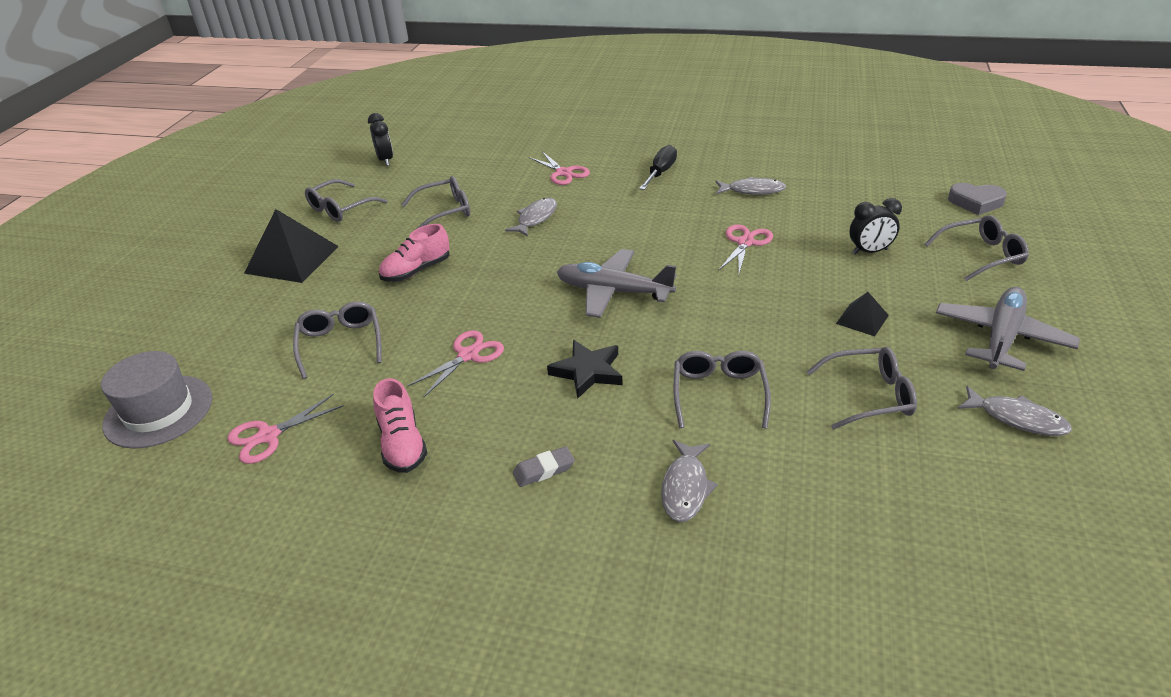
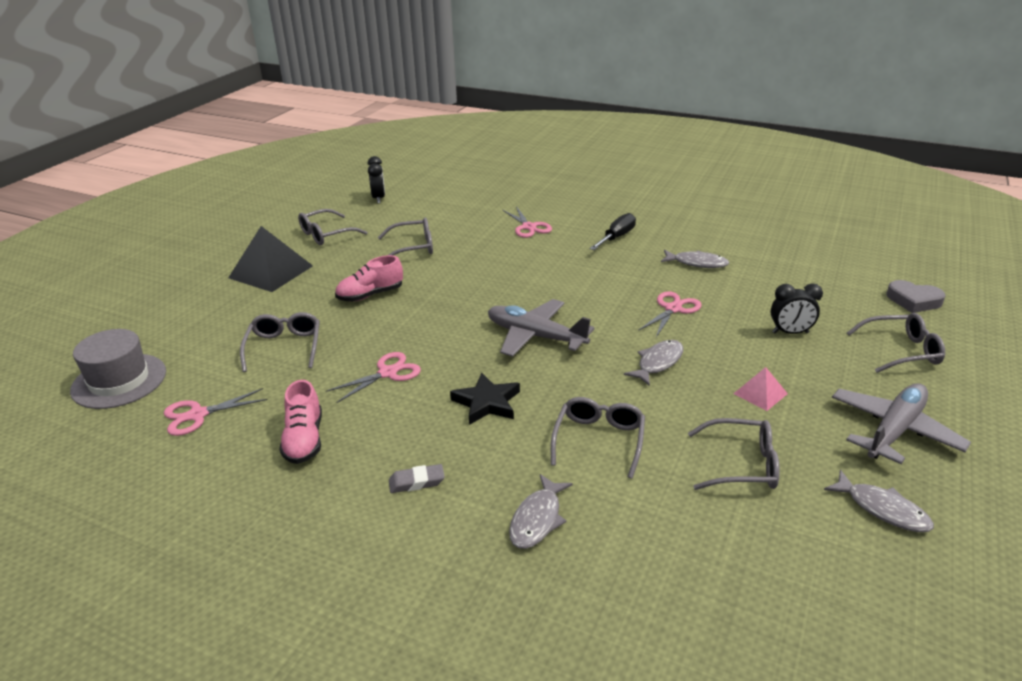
camera: 10 degrees right, 5 degrees down
grey fish [505,198,557,237] -> grey fish moved to [624,340,683,386]
black pyramid [836,292,889,336] -> pink pyramid [733,367,788,411]

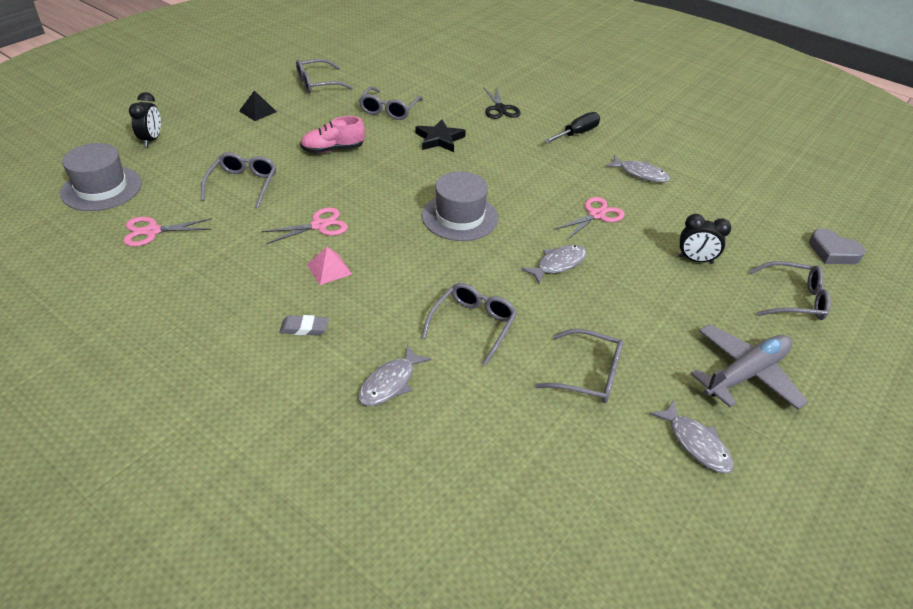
camera: 10 degrees right, 10 degrees up
black pyramid [228,226,313,292] -> black pyramid [239,90,276,121], size x0.51
pink shoe [279,380,322,464] -> none
black clock [368,156,385,203] -> black clock moved to [129,92,161,147]
grey glasses [378,218,433,256] -> grey glasses turned 105 degrees clockwise [359,86,423,120]
black star [450,373,520,425] -> black star moved to [416,119,466,152]
grey plane [488,299,595,357] -> grey hat [422,171,498,241]
pink scissors [503,206,552,238] -> black scissors [483,87,521,119]
pink pyramid [733,367,788,411] -> pink pyramid moved to [307,247,352,285]

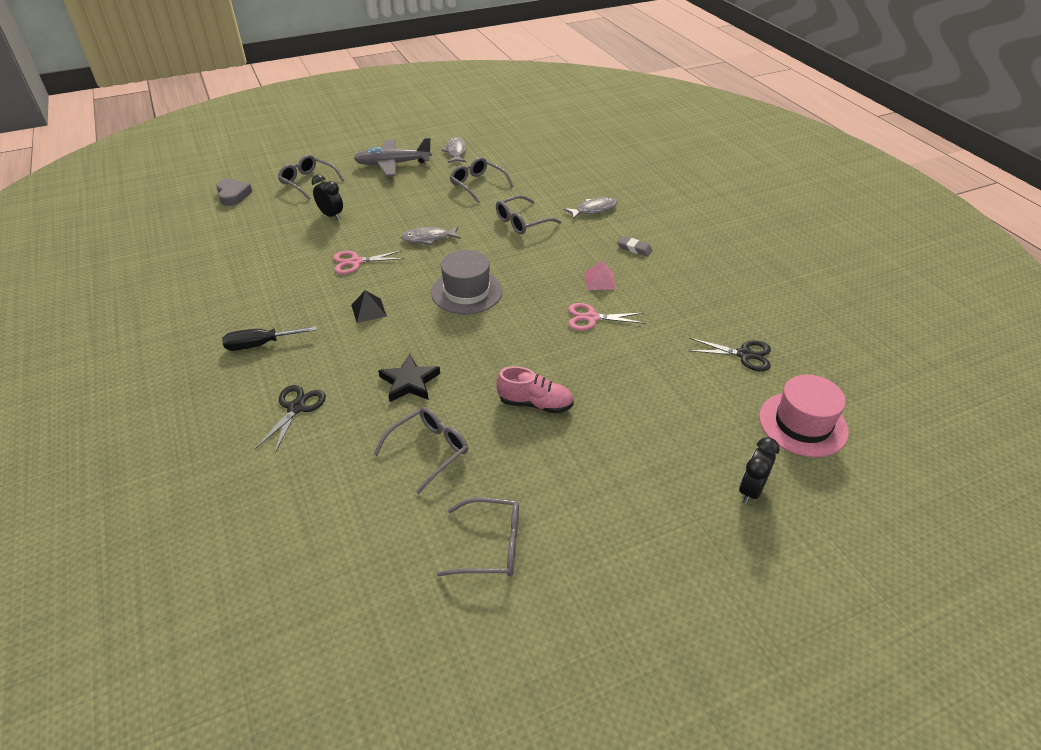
camera: 150 degrees left, 0 degrees up
grey hat [60,143,142,211] -> pink hat [759,375,849,457]
pink scissors [123,217,212,247] -> black scissors [688,338,771,371]
grey glasses [201,152,277,208] -> none
black pyramid [239,90,276,121] -> black pyramid moved to [351,290,387,323]
grey fish [606,155,670,183] -> none

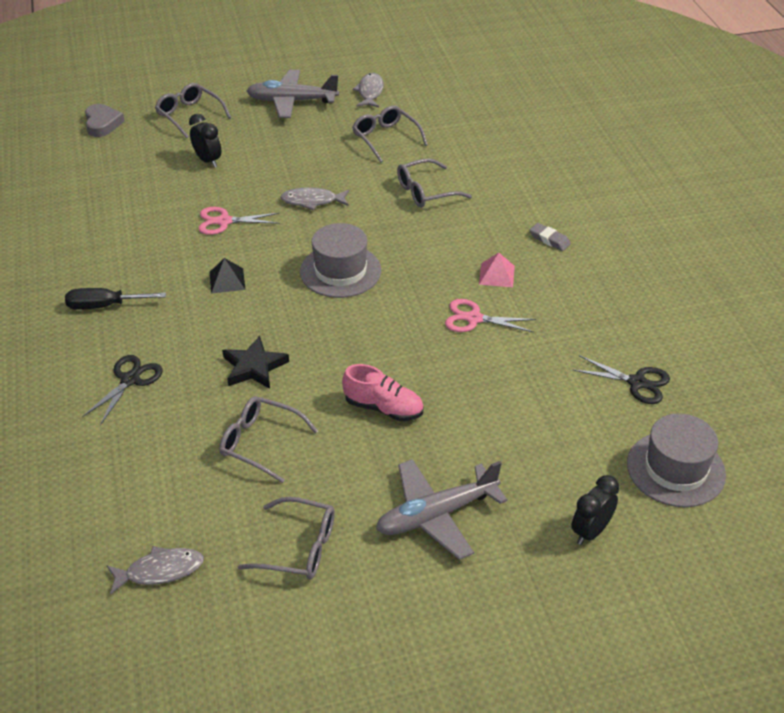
camera: 10 degrees right, 0 degrees up
grey glasses [374,407,468,494] -> grey glasses turned 120 degrees counterclockwise [219,396,318,483]
grey fish [564,197,618,220] -> grey fish moved to [107,546,204,595]
pink hat [759,375,849,457] -> grey hat [627,413,726,507]
none -> grey plane [376,459,507,560]

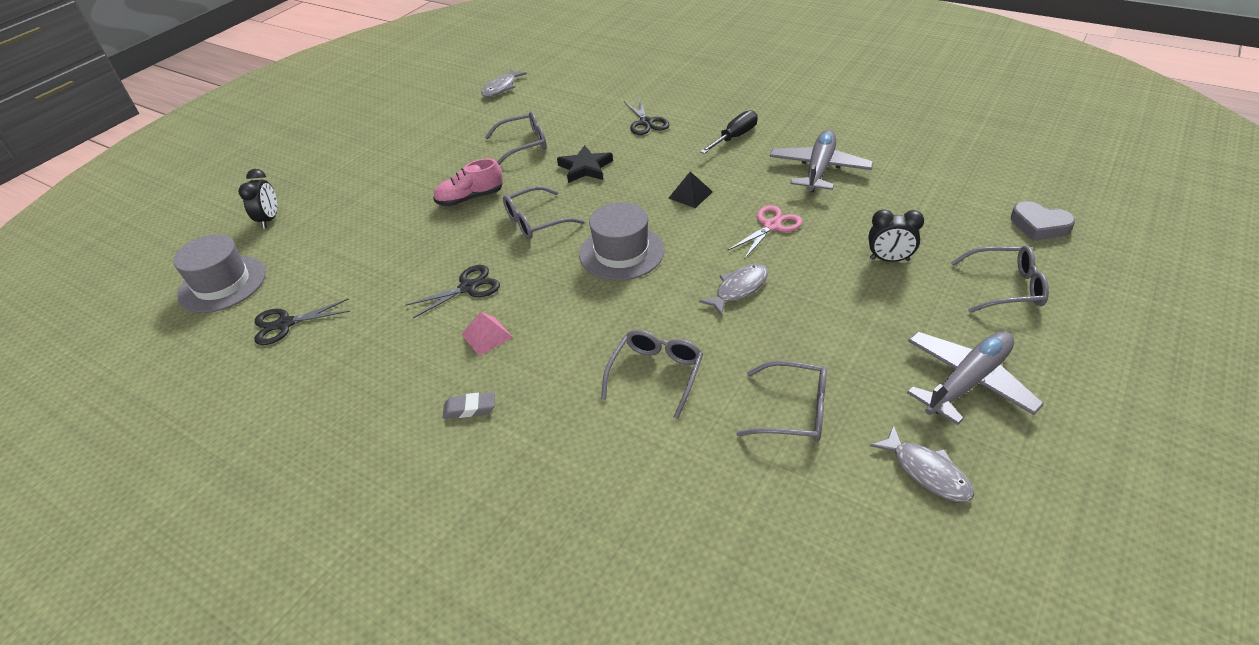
camera: 140 degrees right, 0 degrees up
grey glasses [238,497,335,580] -> grey glasses moved to [503,186,584,240]
grey plane [376,459,507,560] -> grey plane moved to [770,130,873,192]
pink scissors [445,299,536,332] -> black scissors [405,265,500,318]

